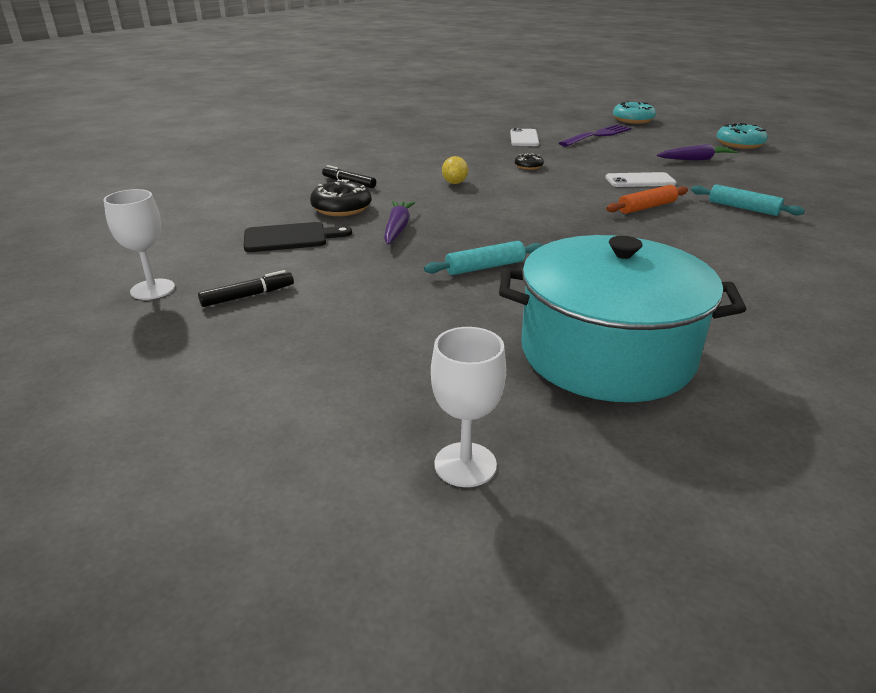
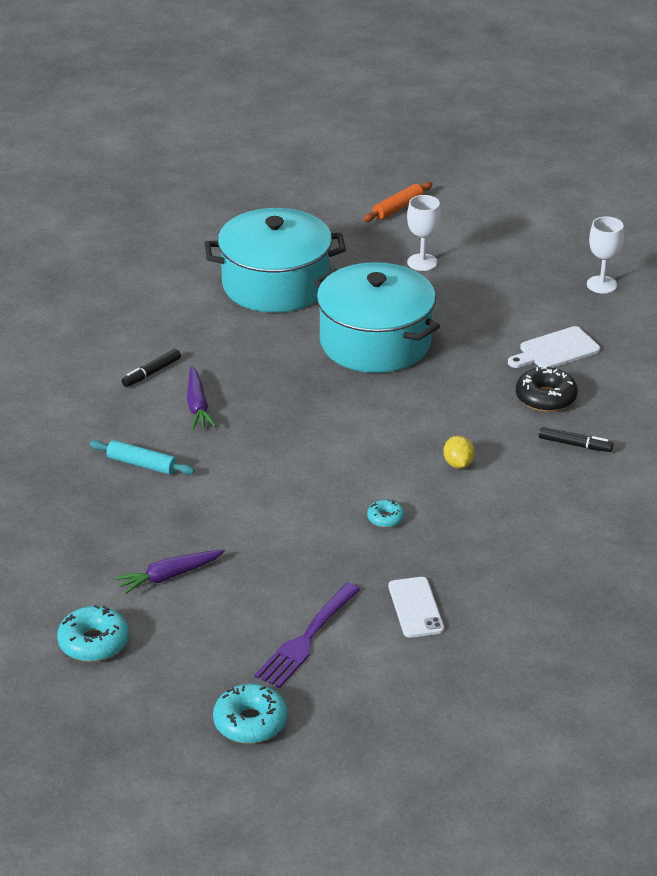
camera: 165 degrees right, 5 degrees up
black marker [198,270,294,307] -> black marker moved to [122,349,181,387]
black cutting board [244,222,352,252] -> white cutting board [508,326,600,368]
purple carrot [384,201,415,245] -> purple carrot moved to [187,366,216,430]
turquoise rolling pin [424,241,543,275] -> turquoise pot [314,262,440,373]
white goblet [431,327,506,487] -> white goblet moved to [407,195,441,271]
black donut [515,153,544,170] -> turquoise donut [367,499,404,528]
white phone [606,172,676,187] -> none
orange rolling pin [606,185,688,214] -> orange rolling pin moved to [363,182,432,222]

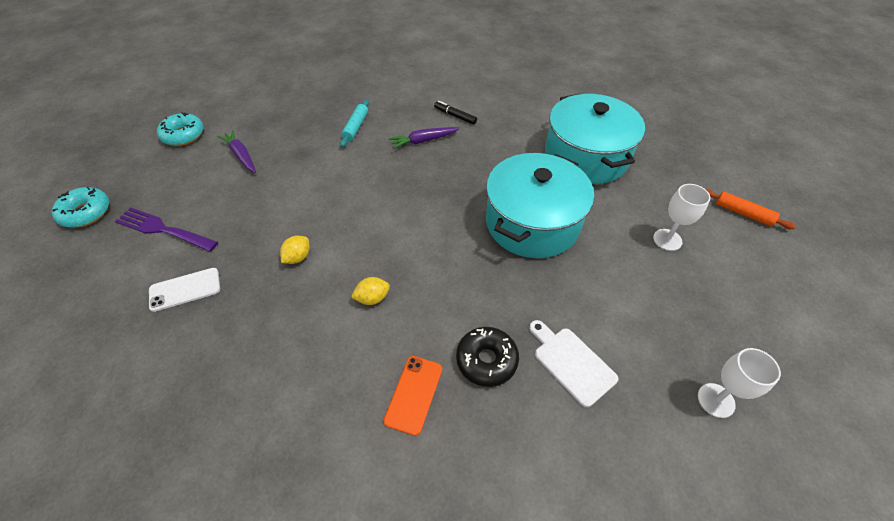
camera: 80 degrees right, 15 degrees up
turquoise donut [367,499,404,528] -> yellow lemon [280,236,310,264]
black marker [539,427,613,452] -> orange phone [383,356,442,436]

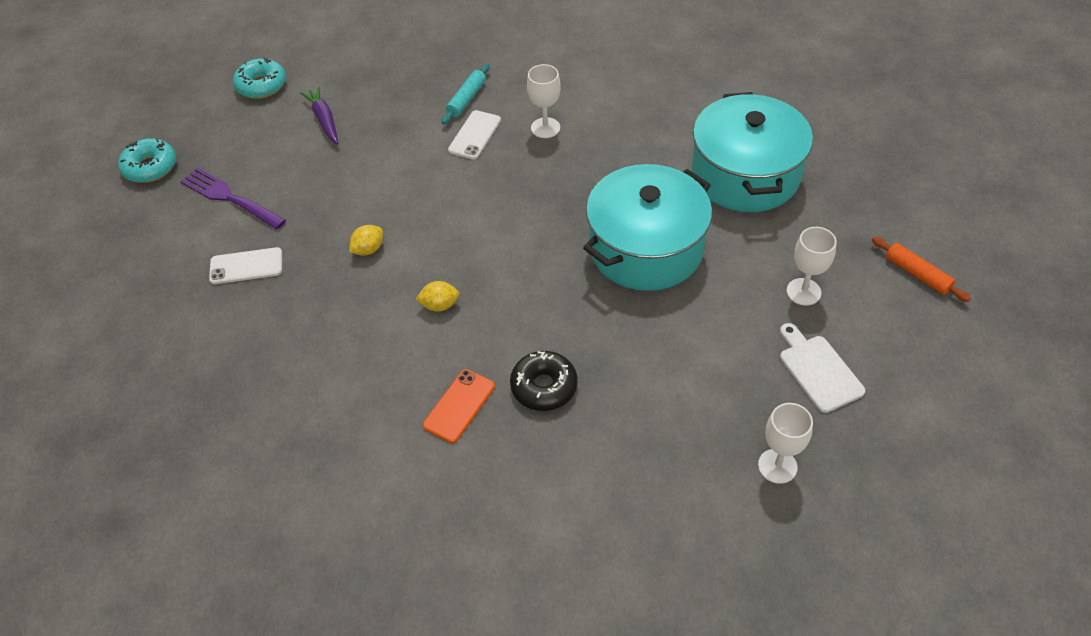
camera: 15 degrees right, 0 degrees up
purple carrot [389,127,460,149] -> white goblet [527,64,561,138]
black marker [434,101,477,125] -> none
white cutting board [529,320,618,407] -> white cutting board moved to [780,323,865,413]
none -> white phone [448,110,501,160]

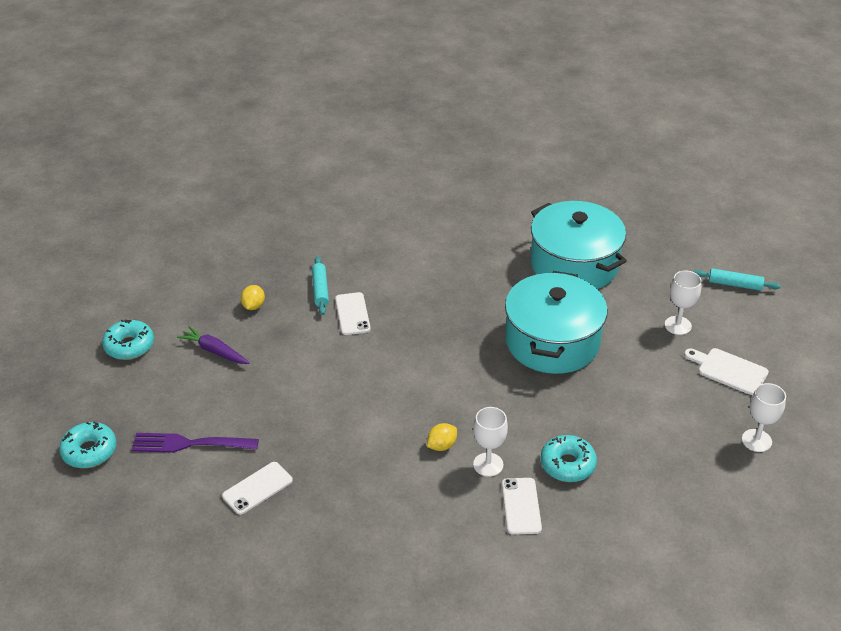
camera: 35 degrees left, 10 degrees down
yellow lemon [349,225,383,255] -> yellow lemon moved to [241,285,265,310]
orange phone [423,369,495,443] -> white phone [502,478,542,535]
black donut [510,351,578,411] -> turquoise donut [540,435,597,482]
white goblet [527,64,561,138] -> white goblet moved to [473,407,508,477]
orange rolling pin [872,237,971,302] -> turquoise rolling pin [693,268,781,291]

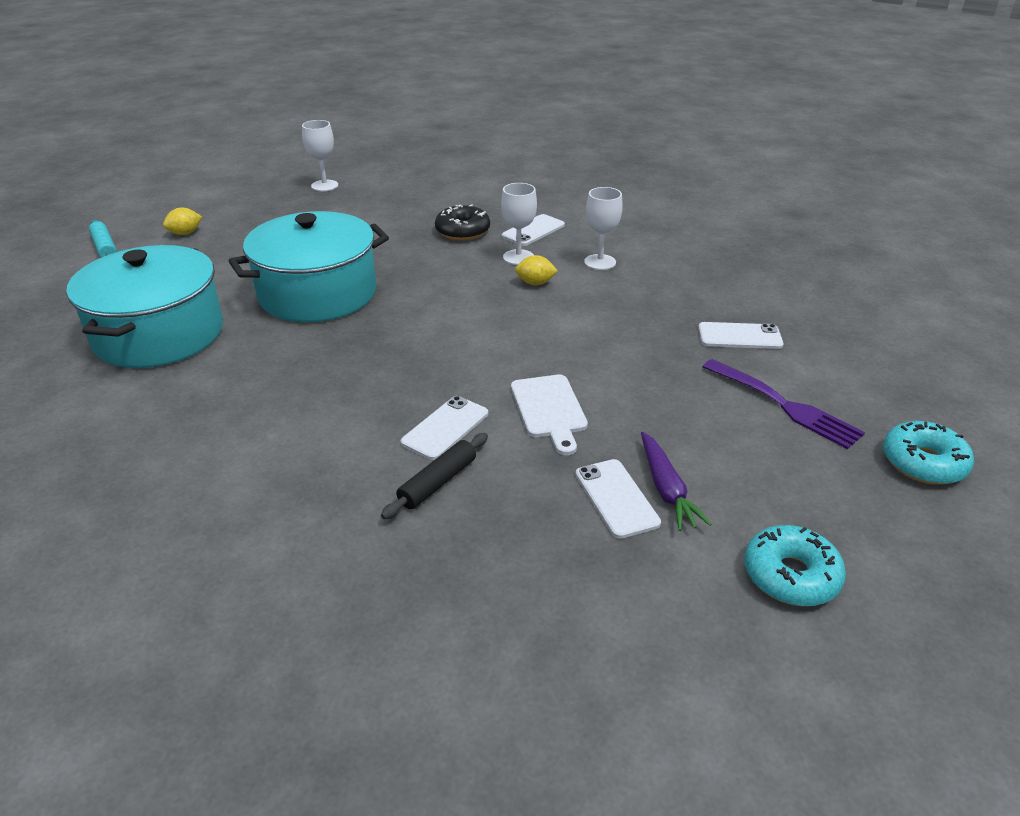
camera: 135 degrees left, 5 degrees down
yellow lemon [241,285,265,310] -> yellow lemon moved to [163,208,202,235]
turquoise rolling pin [312,256,329,315] -> black rolling pin [381,433,488,519]
turquoise donut [540,435,597,482] -> black donut [435,205,490,241]
white goblet [665,271,702,335] -> white goblet moved to [584,187,623,270]
white cutting board [684,348,769,395] -> white cutting board moved to [511,375,588,455]
none -> white phone [575,459,661,539]

